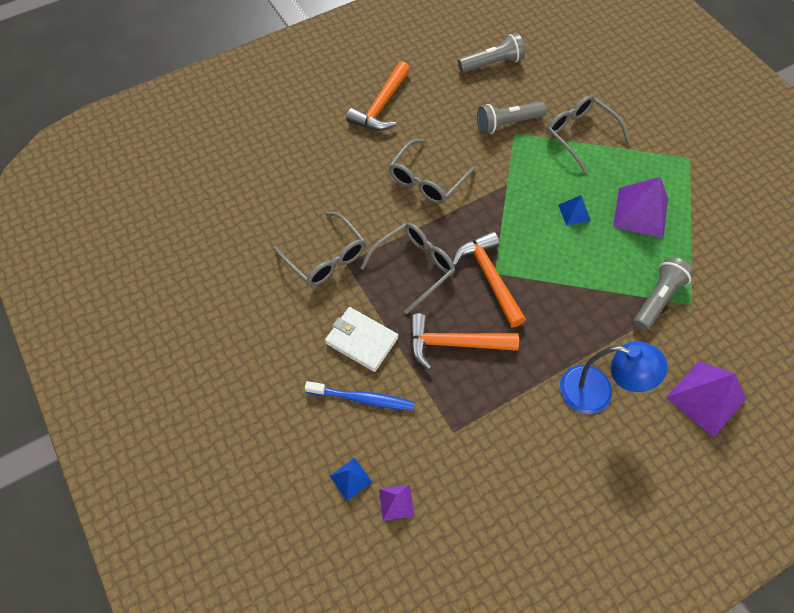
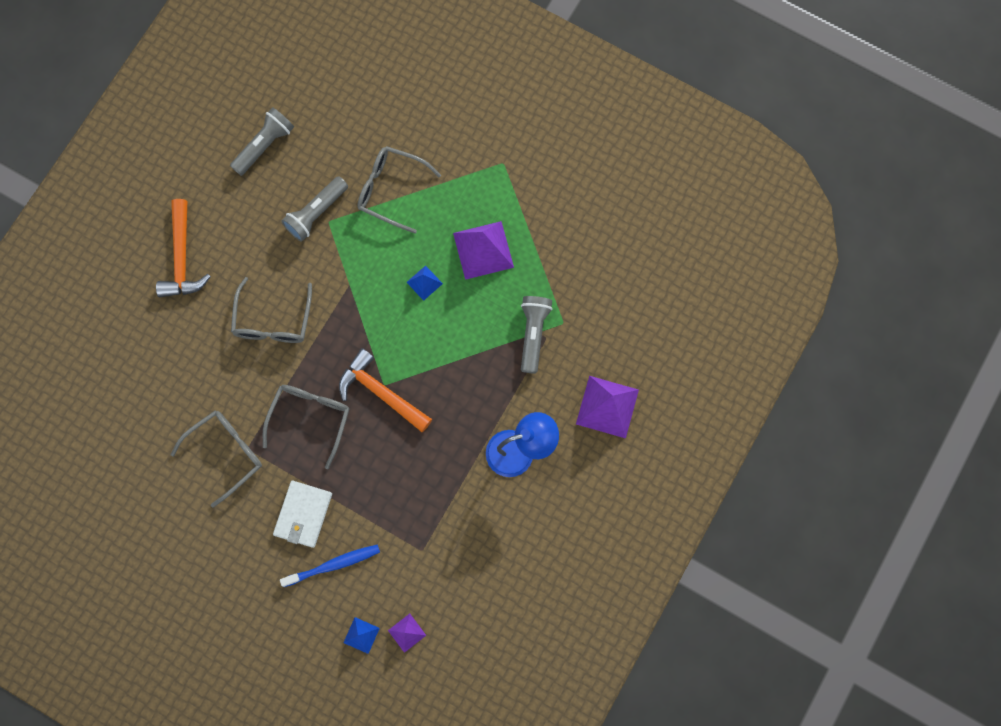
camera: 30 degrees left, 15 degrees up
grey glasses [273,212,366,287] -> grey glasses turned 60 degrees counterclockwise [171,411,262,508]
white wallet [325,307,398,372] -> white wallet turned 75 degrees counterclockwise [273,481,332,548]
orange hammer [410,314,519,370] -> none

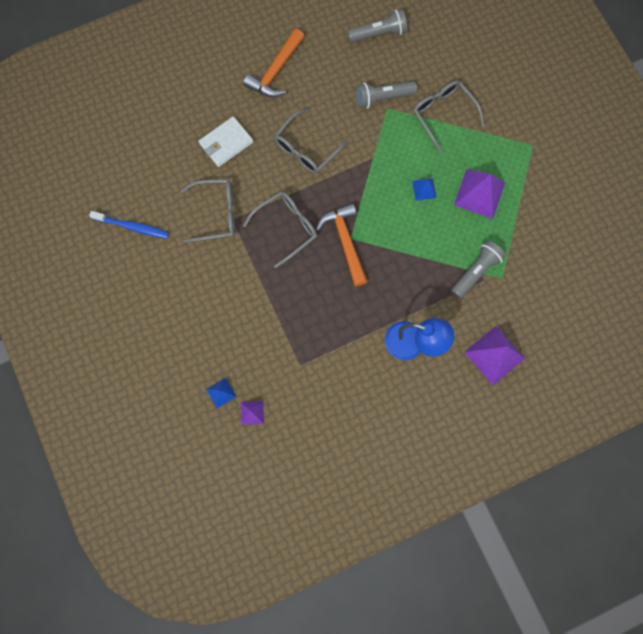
camera: 35 degrees right, 0 degrees up
white wallet [273,481,332,548] -> white wallet moved to [199,116,253,167]
blue toothbrush [280,544,380,587] -> blue toothbrush moved to [89,211,169,238]

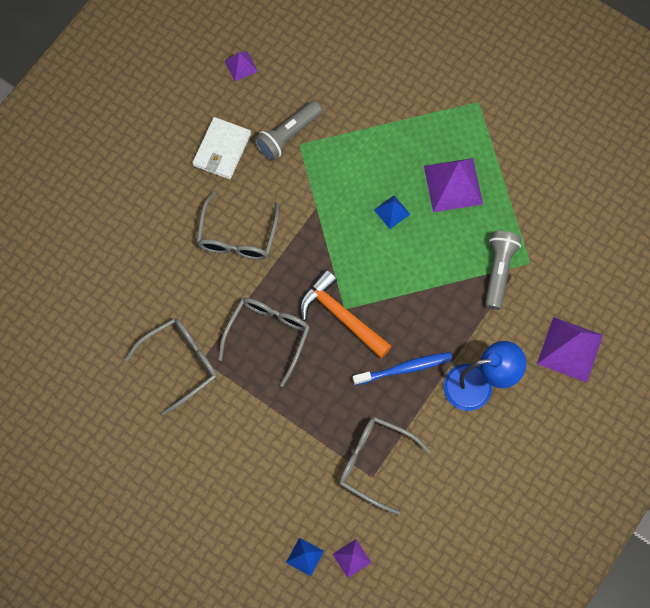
camera: 30 degrees left, 5 degrees down
blue toothbrush [89,211,169,238] -> blue toothbrush moved to [353,352,452,385]
white wallet [199,116,253,167] -> white wallet moved to [192,117,251,179]
orange hammer [243,29,305,97] -> none
grey flashlight [348,9,407,43] -> purple pyramid [225,51,258,81]
grey glasses [413,80,485,153] -> grey glasses moved to [339,416,431,515]

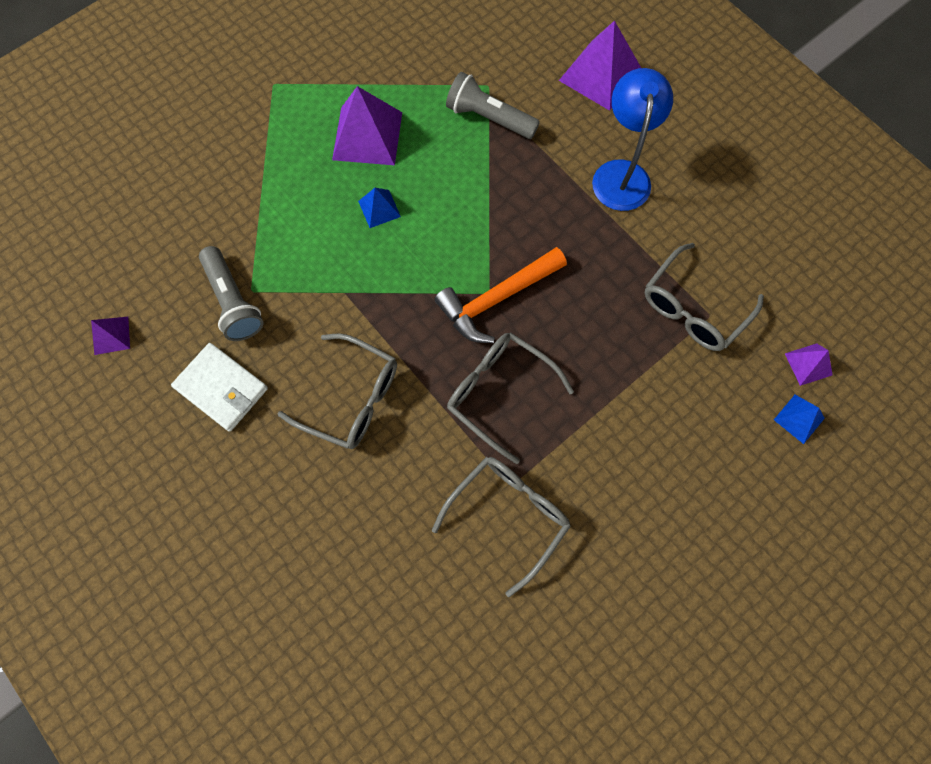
camera: 75 degrees left, 0 degrees up
grey glasses [125,318,217,415] -> grey glasses turned 60 degrees clockwise [432,457,571,597]
blue toothbrush [353,352,452,385] -> none

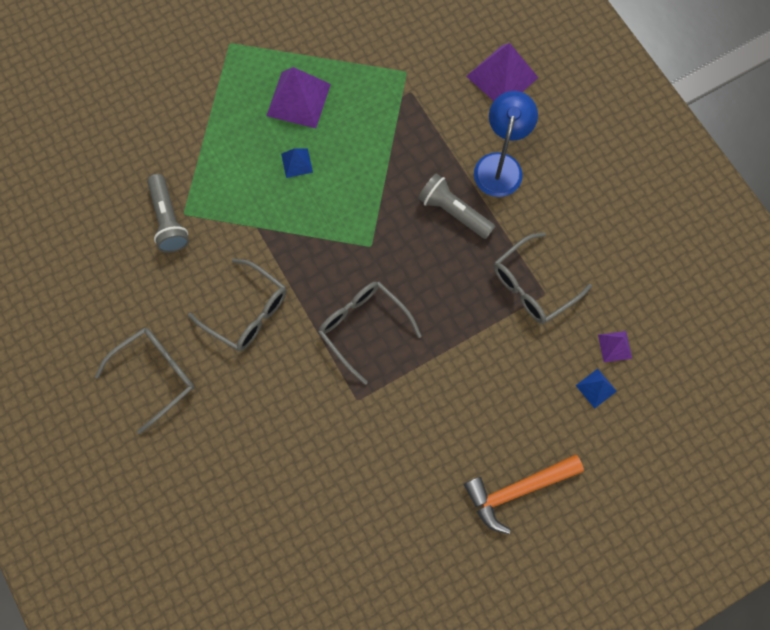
camera: 10 degrees right, 0 degrees up
purple pyramid [91,317,130,355] -> none
white wallet [171,343,268,432] -> none
grey glasses [432,457,571,597] -> grey glasses moved to [95,328,194,434]
orange hammer [434,247,567,343] -> orange hammer moved to [464,455,584,534]
grey flashlight [446,72,540,139] -> grey flashlight moved to [418,173,495,239]

